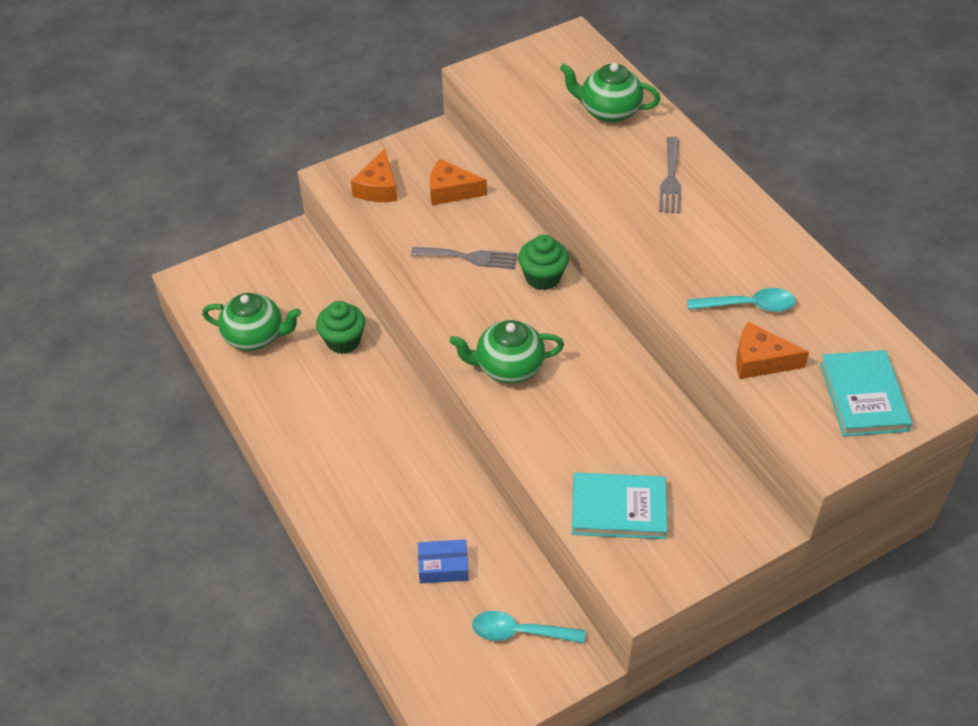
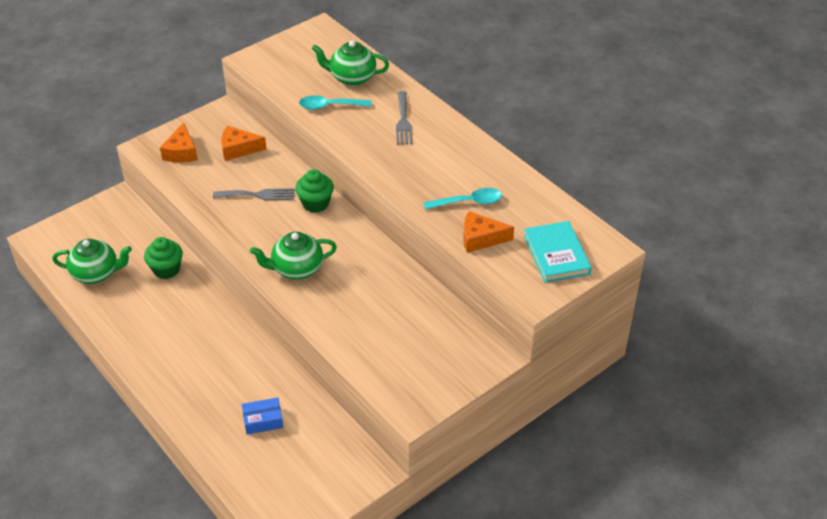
camera: 10 degrees left, 5 degrees down
turquoise spoon [472,611,585,643] -> turquoise spoon moved to [299,95,372,110]
turquoise book [572,472,667,539] -> none

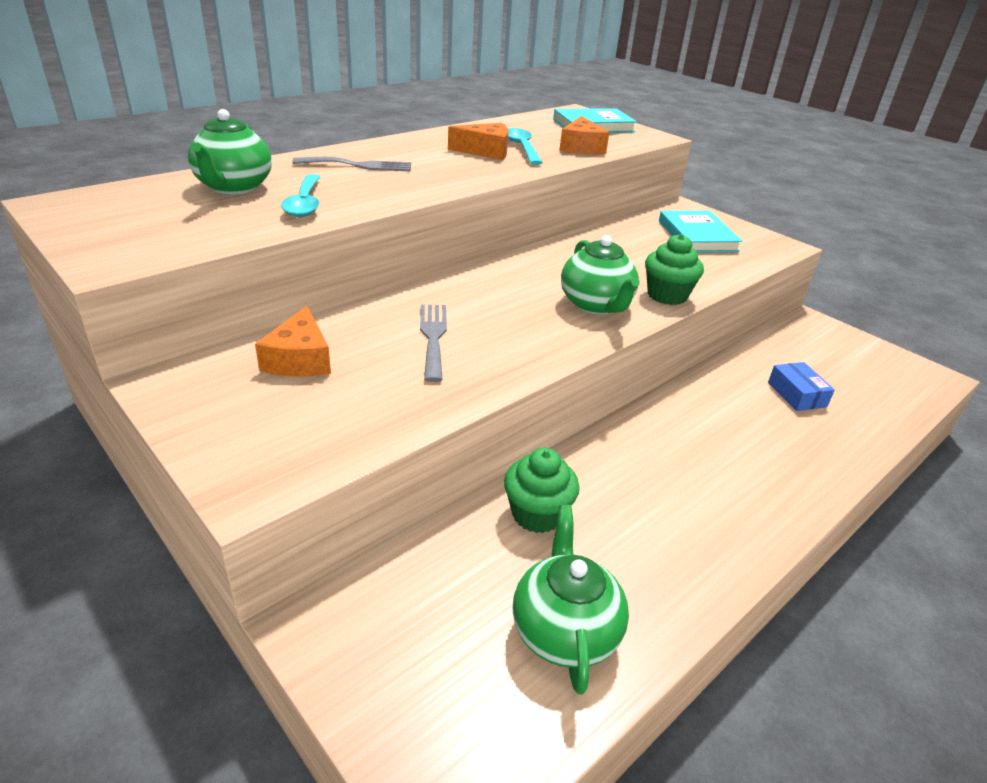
camera: 95 degrees left, 10 degrees down
orange cheese [160,122,198,163] -> orange cheese moved to [448,123,508,160]
green cupcake [295,169,334,213] -> green cupcake moved to [645,234,704,305]
none -> turquoise book [659,210,743,253]

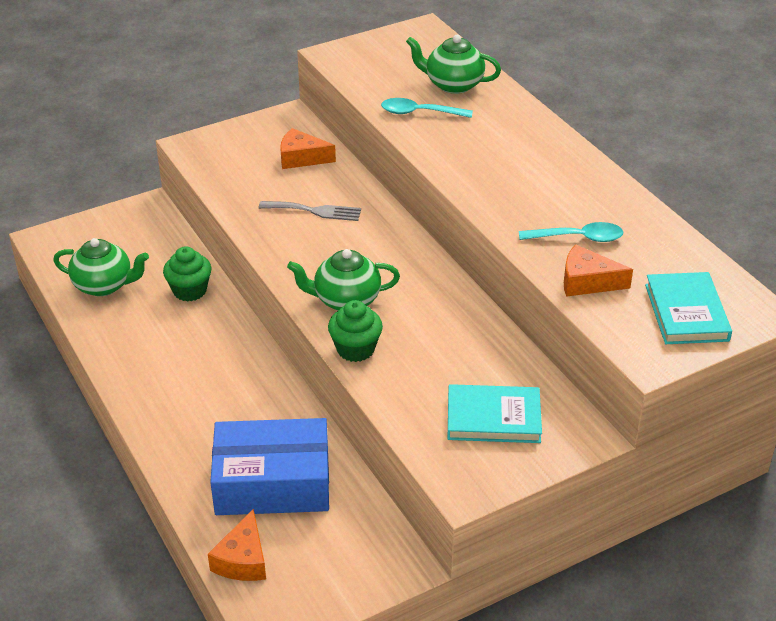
camera: 105 degrees right, 5 degrees up
grey fork [292,157,411,171] -> none
orange cheese [448,123,508,160] -> orange cheese moved to [208,509,266,581]
blue box [768,362,835,411] -> blue box [210,418,329,515], size x2.31

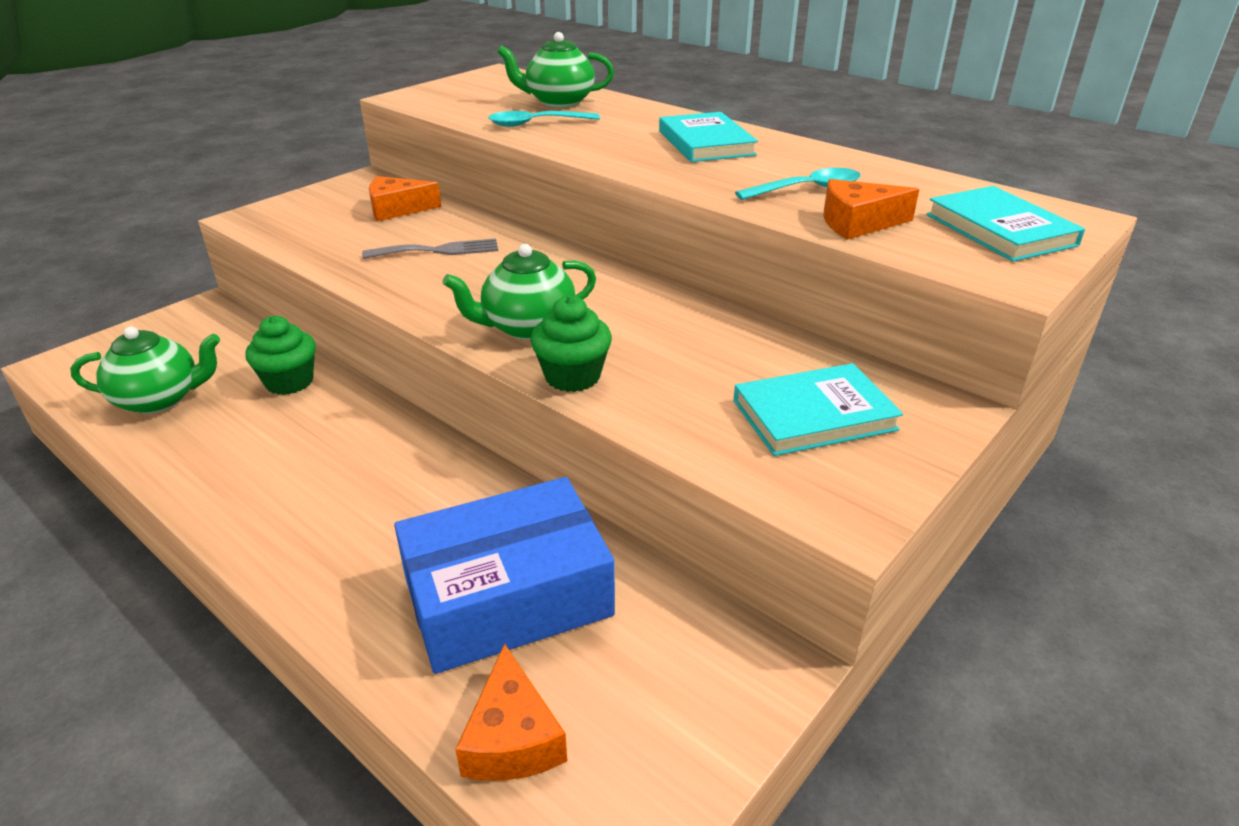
camera: 20 degrees left, 5 degrees down
none -> turquoise book [659,112,758,162]

